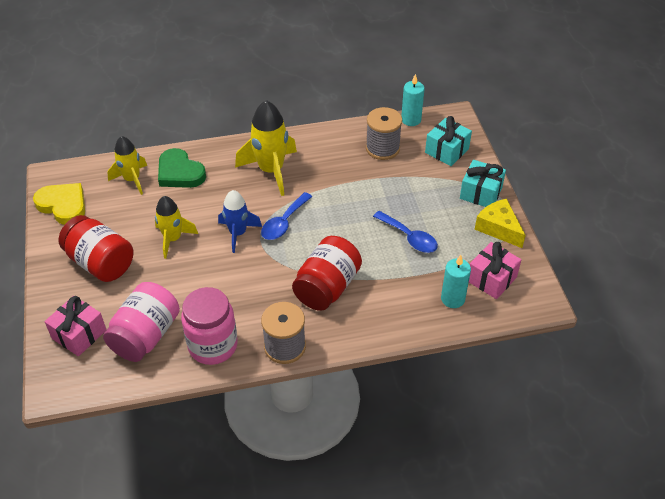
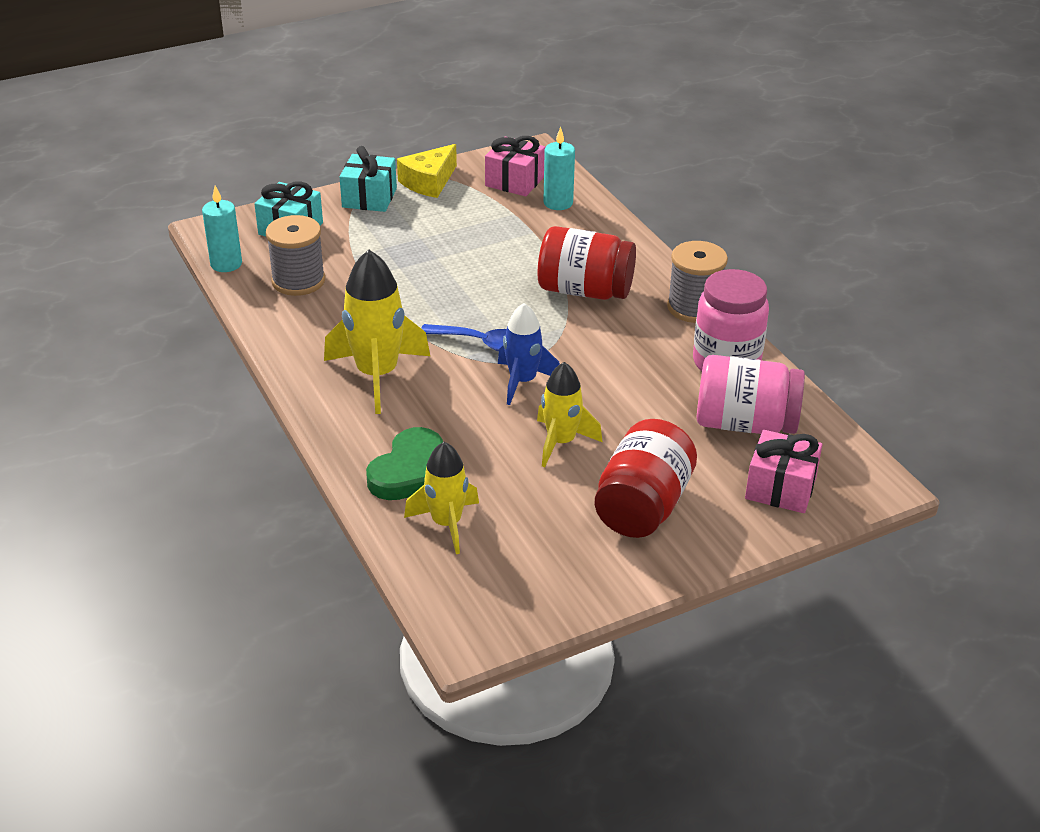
camera: 105 degrees left, 10 degrees down
yellow heart [33,183,85,225] -> none
blue spoon [373,211,438,253] -> none

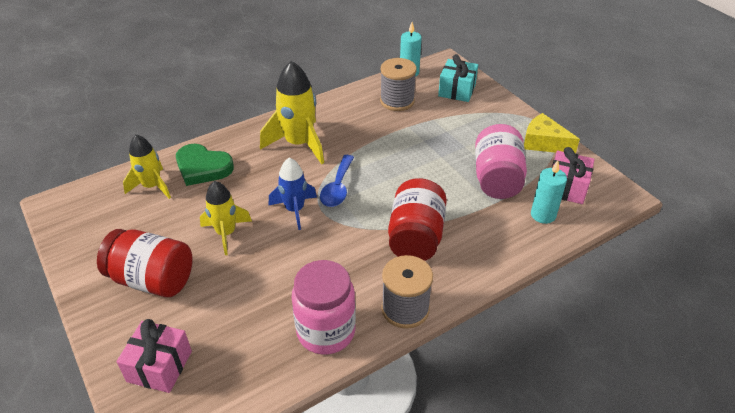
camera: 85 degrees right, 5 degrees up
turquoise gift [340,146,397,212] -> none
pink jar [697,355,805,434] -> pink jar moved to [475,124,527,199]

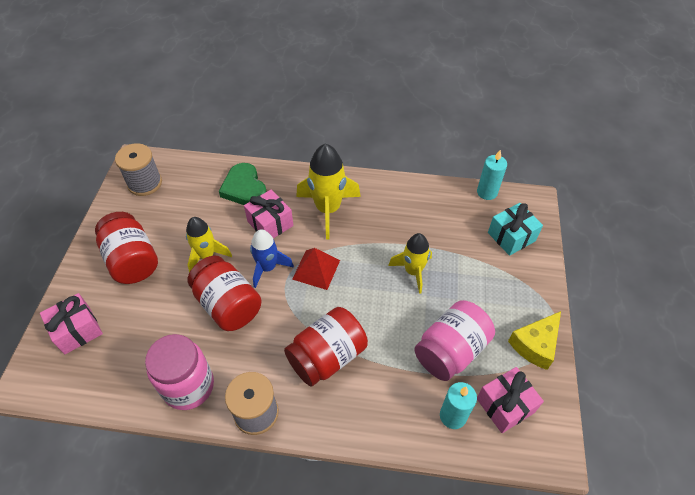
camera: 40 degrees right, 10 degrees up
yellow rocket [123,134,171,199] -> yellow rocket moved to [388,233,432,294]
blue spoon [320,155,354,207] -> red pyramid [292,248,340,290]
grey spool [380,58,417,111] -> grey spool moved to [115,143,162,196]
yellow cheese [524,113,580,154] -> yellow cheese turned 120 degrees counterclockwise [508,311,561,370]
none -> red jar [187,256,262,331]
none -> pink gift [244,189,293,238]

